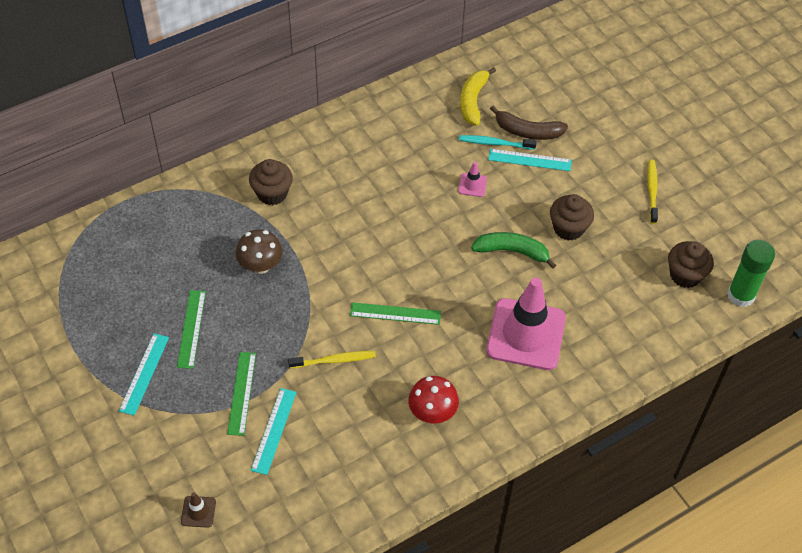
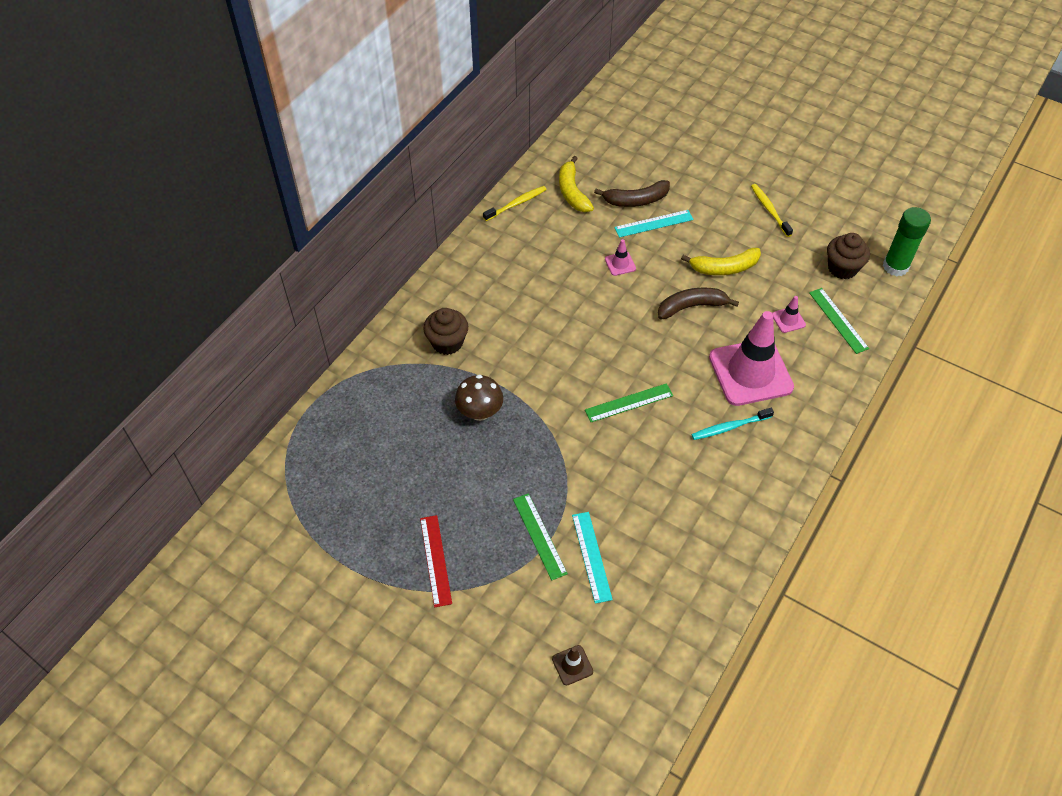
camera: 25 degrees left, 0 degrees up
turquoise ruler [119,333,169,416] -> red ruler [420,515,452,607]
green ruler [177,290,206,369] -> green ruler moved to [809,288,869,354]
yellow toothbrush [288,351,376,368] -> yellow toothbrush moved to [483,186,547,221]
red mushroom [408,376,459,423] -> none
turquoise toothbrush [459,135,537,150] -> turquoise toothbrush moved to [691,408,774,440]
green banana [471,232,556,268] -> brown banana [658,287,739,320]
brown cupcake [550,194,594,241] -> yellow banana [681,248,761,275]
none -> pink traffic cone [772,296,806,333]

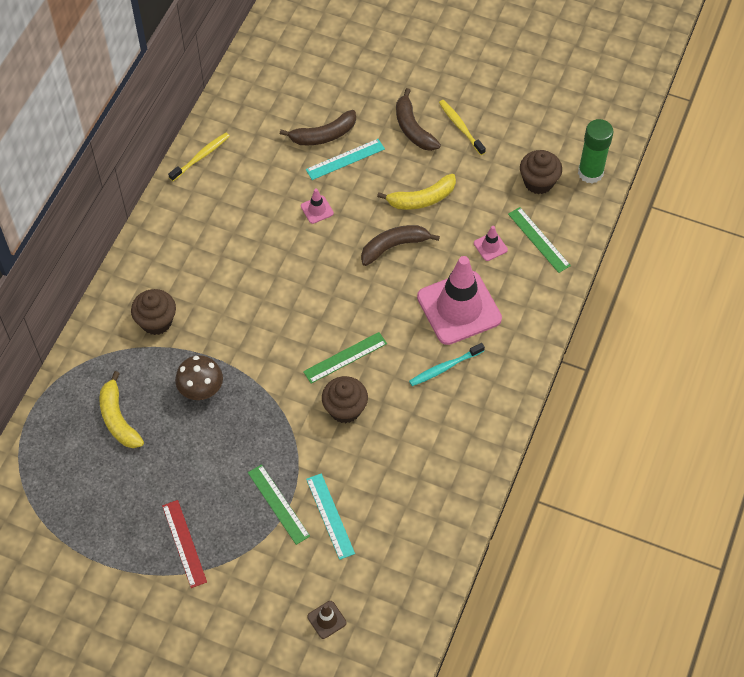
camera: 10 degrees left, 5 degrees up
yellow banana [559,156,594,212] -> yellow banana moved to [99,371,144,448]
none -> brown cupcake [322,376,368,423]
none -> brown banana [396,88,441,151]

